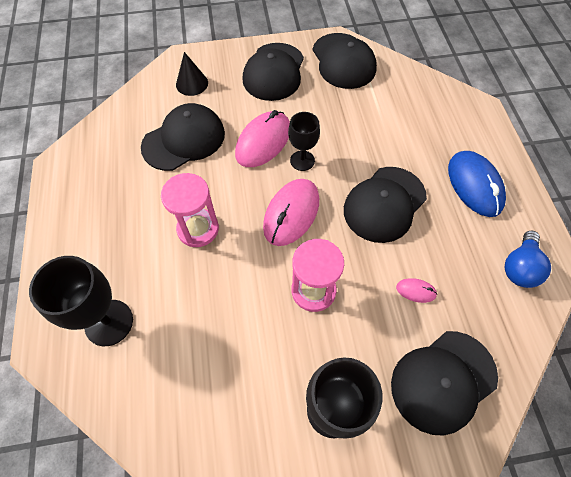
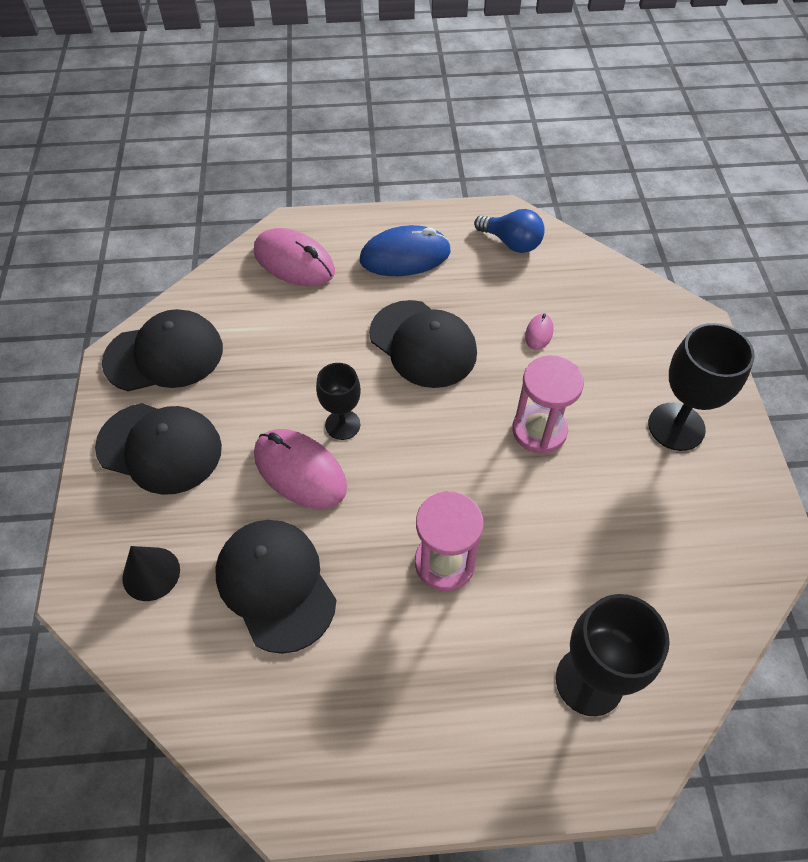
camera: 85 degrees left, 5 degrees down
pink mouse [263,179,319,246] -> pink mouse moved to [254,228,335,286]
black cap [391,331,498,436] -> none

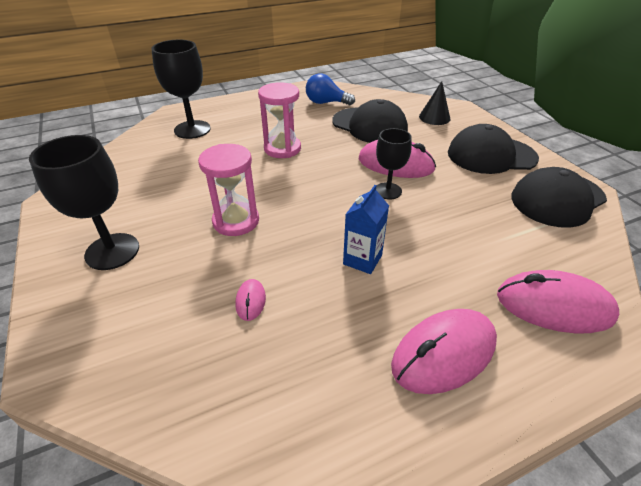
camera: 160 degrees right, 15 degrees down
blue mouse [360,225,451,276] -> pink mouse [391,309,497,394]
black cap [369,300,477,388] -> blue carton [343,185,389,274]
blue light bulb [474,209,545,253] -> blue light bulb moved to [306,73,355,105]

